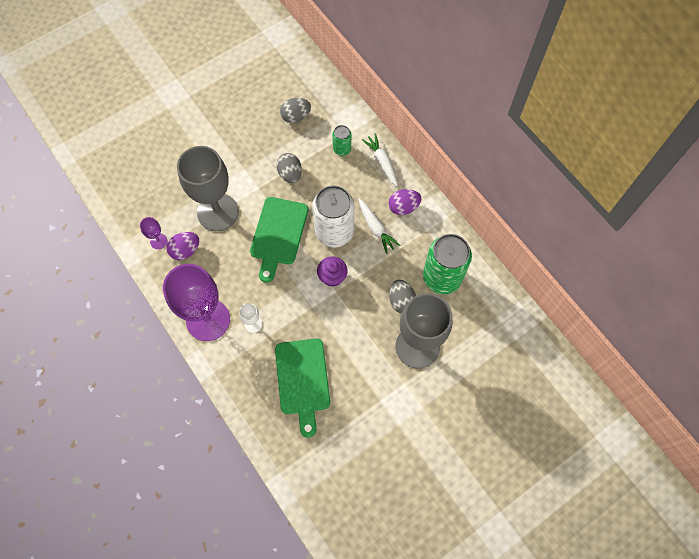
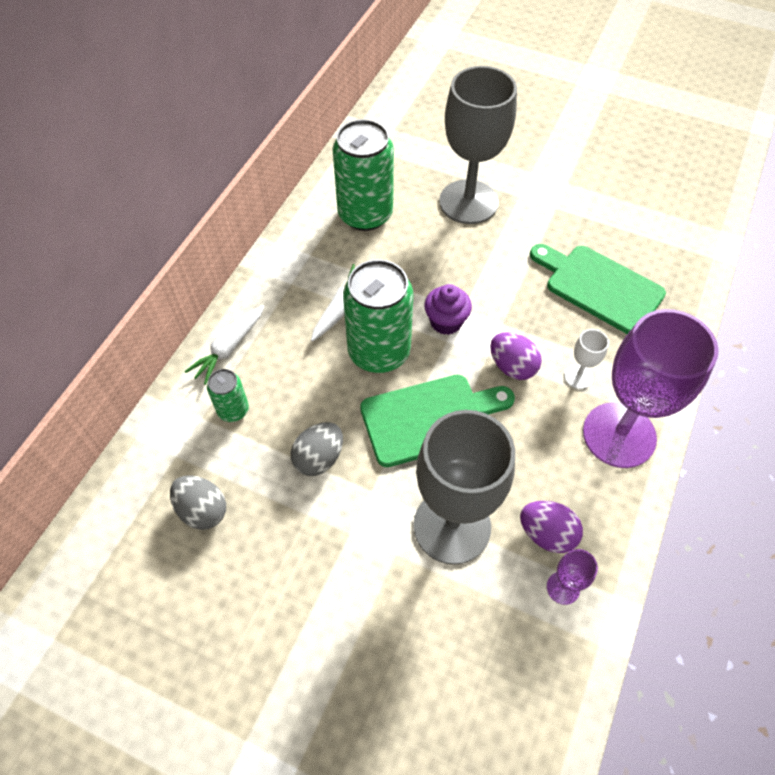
camera: 120 degrees left, 10 degrees down
green cutting board [275,338,330,438] -> green cutting board turned 105 degrees counterclockwise [530,244,666,334]
white can [312,185,354,247] -> green can [343,259,413,373]
purple egg [388,189,421,215] -> purple egg moved to [490,332,542,380]
grey egg [389,280,416,313] -> none

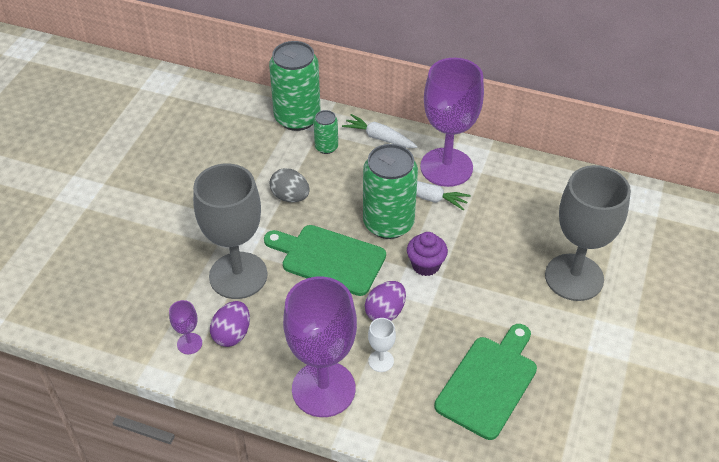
camera: 85 degrees right, 10 degrees down
grey egg [170,475,226,530] -> none
green can [332,119,394,231] -> green can moved to [269,41,321,131]
green cutting board [360,375,515,467] -> green cutting board turned 135 degrees clockwise [264,225,386,296]
none -> purple goblet [420,58,484,187]

